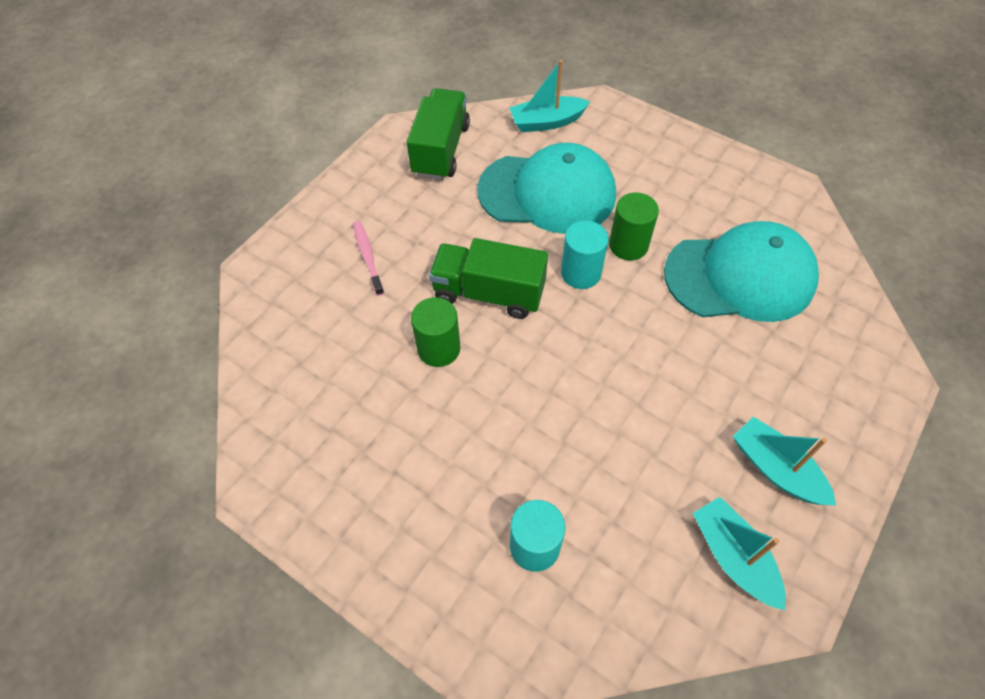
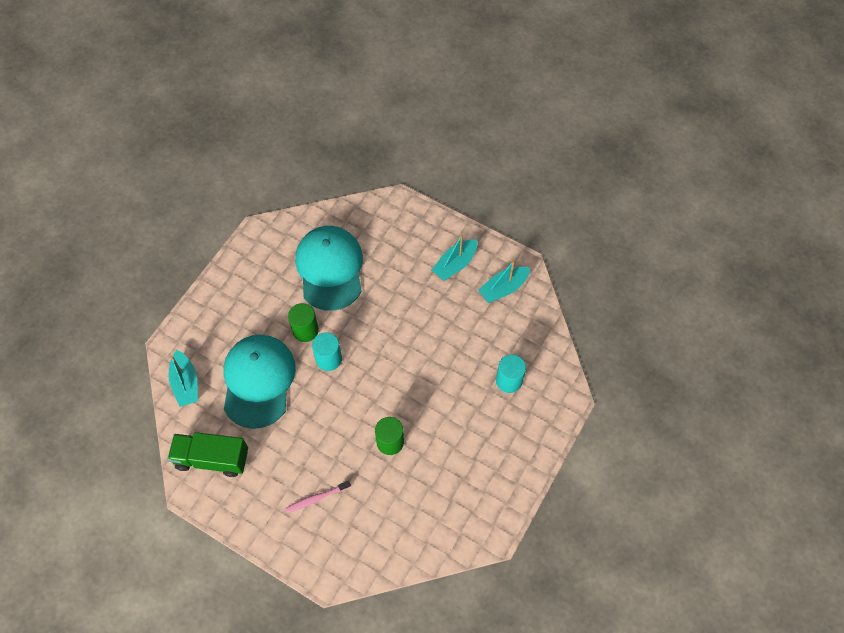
camera: 95 degrees left, 5 degrees up
green truck [429,238,548,319] -> none

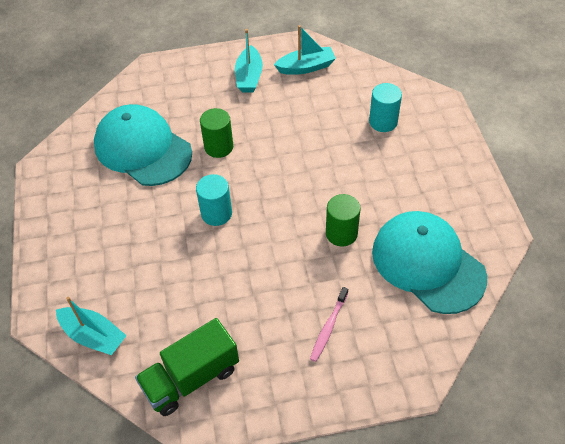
camera: 40 degrees left, 10 degrees down
turquoise cap [223,335,296,429] -> turquoise cap moved to [372,211,487,314]
green cylinder [288,303,319,342] -> green cylinder moved to [200,108,233,158]
turquoise boat [478,260,530,303] -> turquoise boat turned 120 degrees counterclockwise [274,25,336,75]

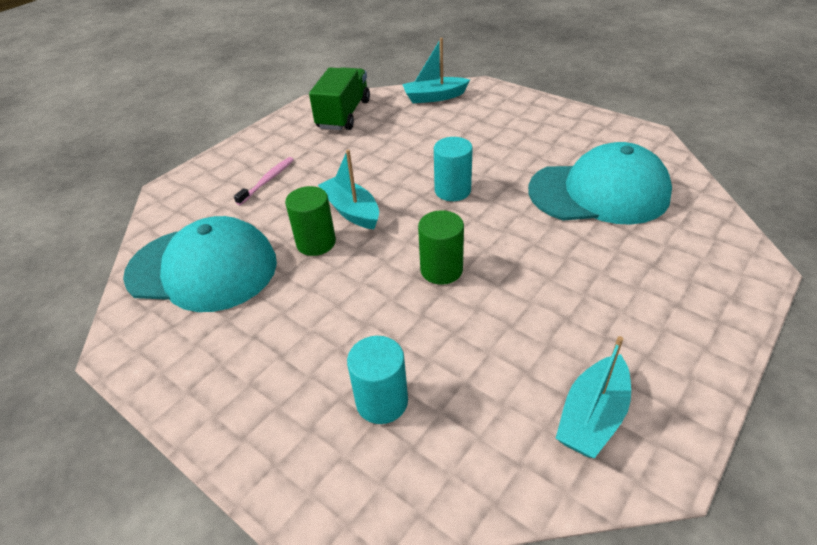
camera: 140 degrees right, 10 degrees down
green cylinder [200,108,233,158] -> green cylinder moved to [418,210,464,285]
turquoise boat [235,29,263,93] -> turquoise boat moved to [318,150,379,229]
pink toothbrush [310,287,348,362] -> pink toothbrush turned 45 degrees clockwise [234,157,294,205]

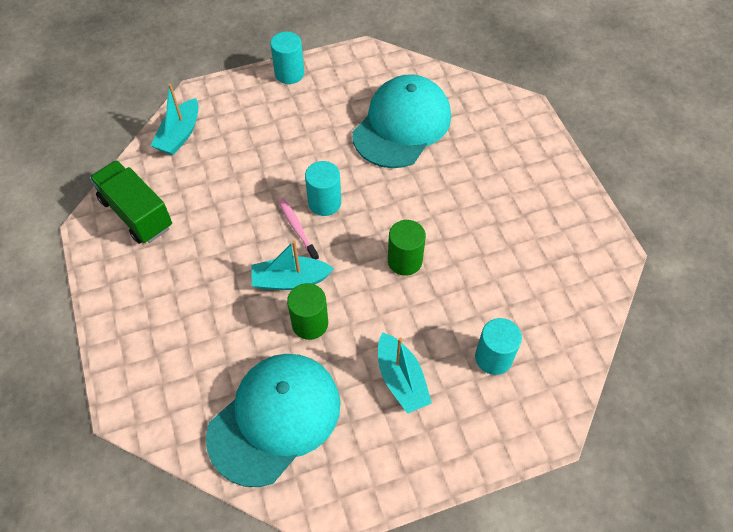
camera: 60 degrees left, 15 degrees up
pink toothbrush [234,157,294,205] -> pink toothbrush moved to [278,198,319,260]
turquoise boat [556,336,631,458] -> turquoise boat moved to [378,332,432,414]
none -> turquoise cylinder [270,32,304,84]

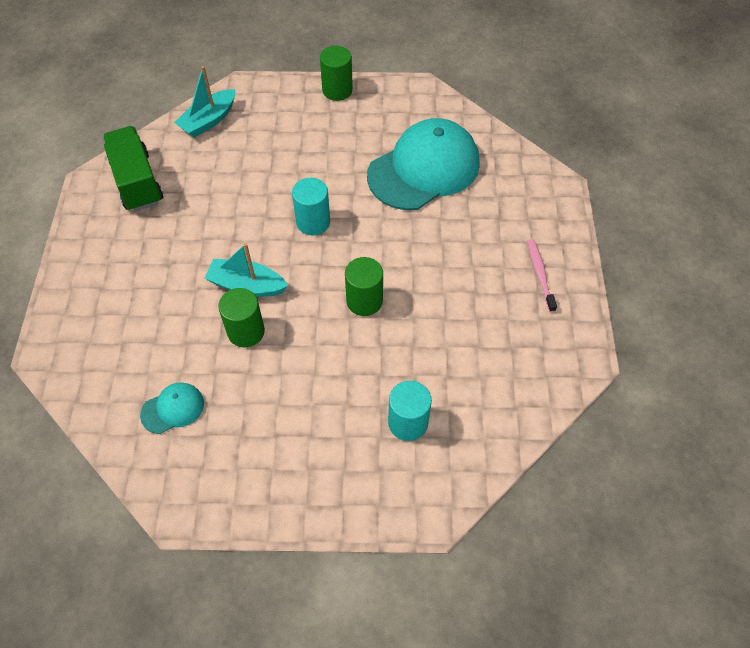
camera: 20 degrees right, 0 degrees up
turquoise cap [206,354,341,487] -> turquoise cap [140,382,204,434], size x0.44
turquoise cylinder [270,32,304,84] -> green cylinder [320,46,353,101]
pink toothbrush [278,198,319,260] -> pink toothbrush moved to [528,239,557,312]
turquoise boat [378,332,432,414] -> none

